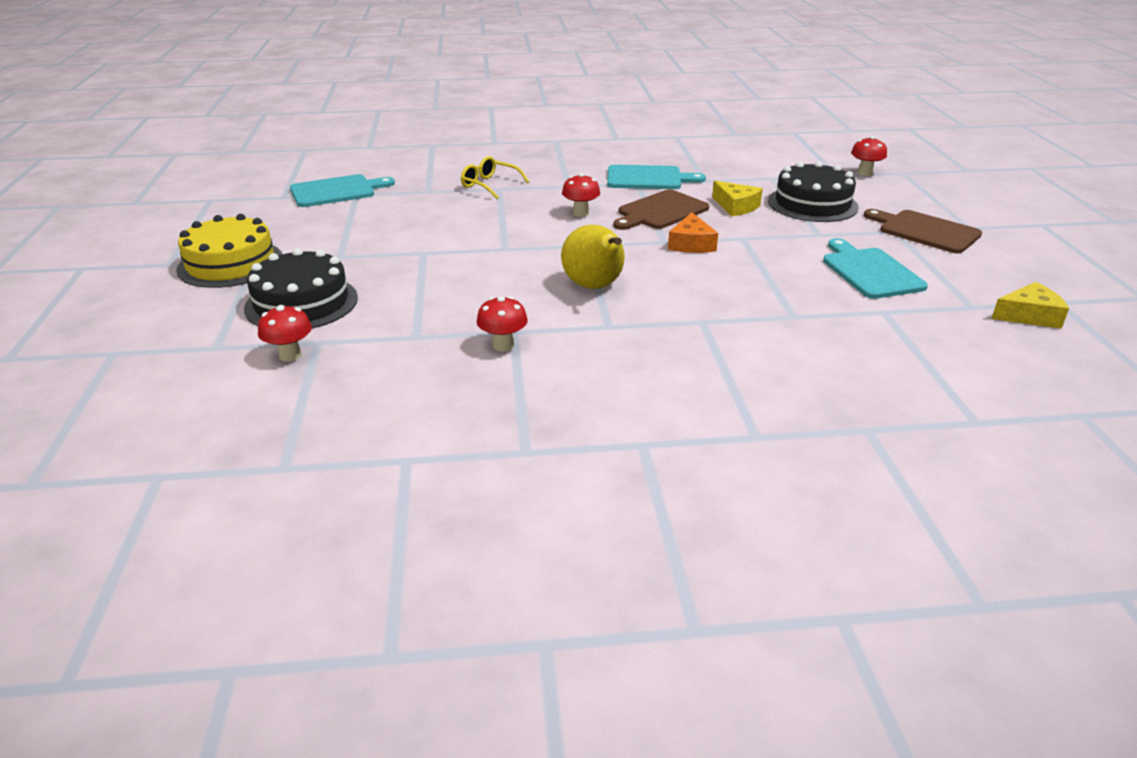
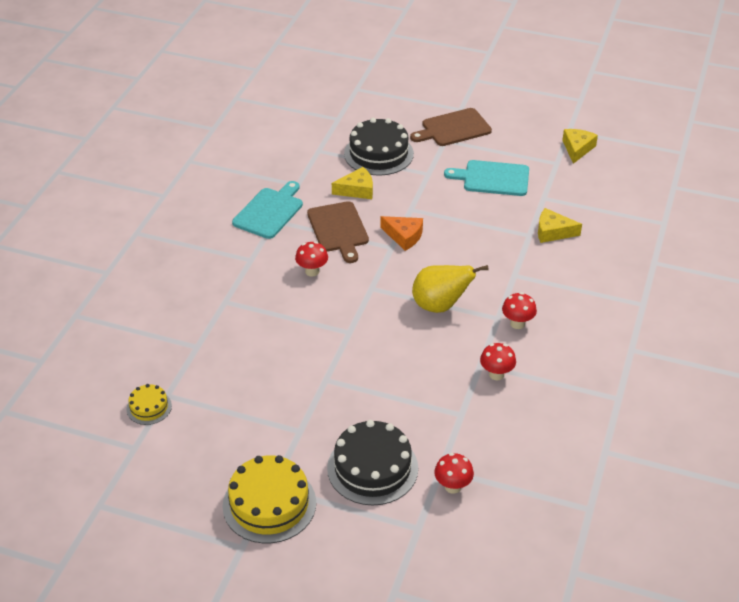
camera: 65 degrees left, 10 degrees up
turquoise cutting board [290,174,395,207] -> yellow cake [126,384,172,425]
yellow glasses [461,156,529,199] -> none
red mushroom [851,136,887,176] -> red mushroom moved to [502,292,537,329]
none -> yellow cheese [538,208,582,243]

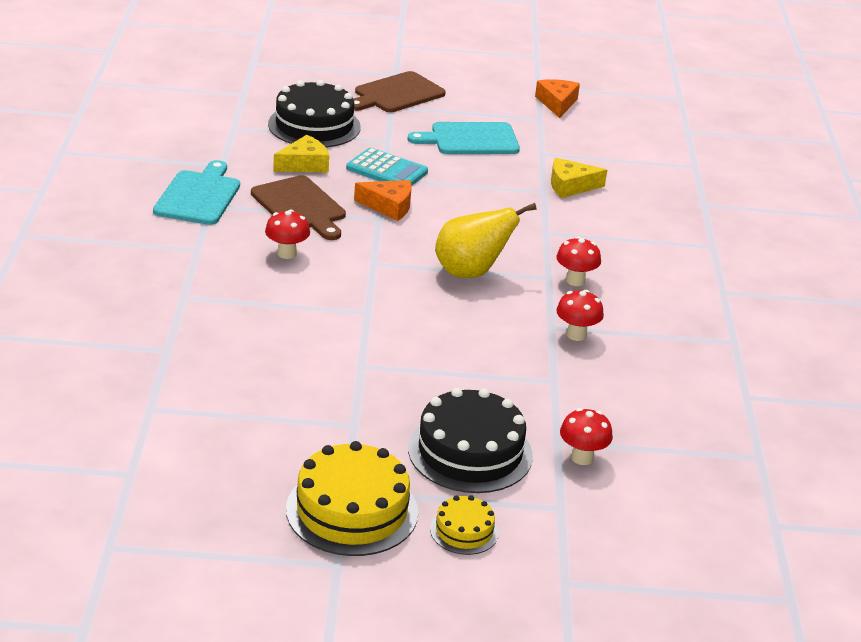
camera: 20 degrees left, 10 degrees down
yellow cake [126,384,172,425] -> yellow cake moved to [430,495,499,555]
yellow cheese [562,129,598,164] -> orange cheese [535,79,580,118]
none -> turquoise calculator [346,148,428,185]

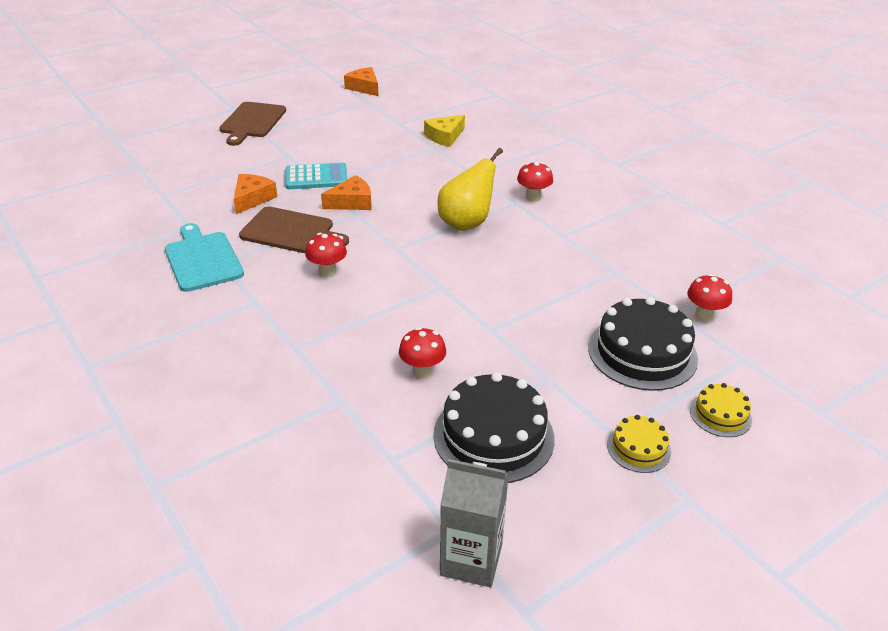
camera: 35 degrees left, 5 degrees up
black cake [268,80,361,147] -> black cake moved to [433,372,555,483]
yellow cheese [273,135,329,172] -> orange cheese [234,174,277,214]
yellow cake [286,441,418,556] -> yellow cake [607,415,671,473], size x0.52
turquoise cutting board [407,122,520,154] -> none
red mushroom [556,290,604,341] -> red mushroom moved to [399,327,446,378]
none -> grey carton [440,459,509,587]

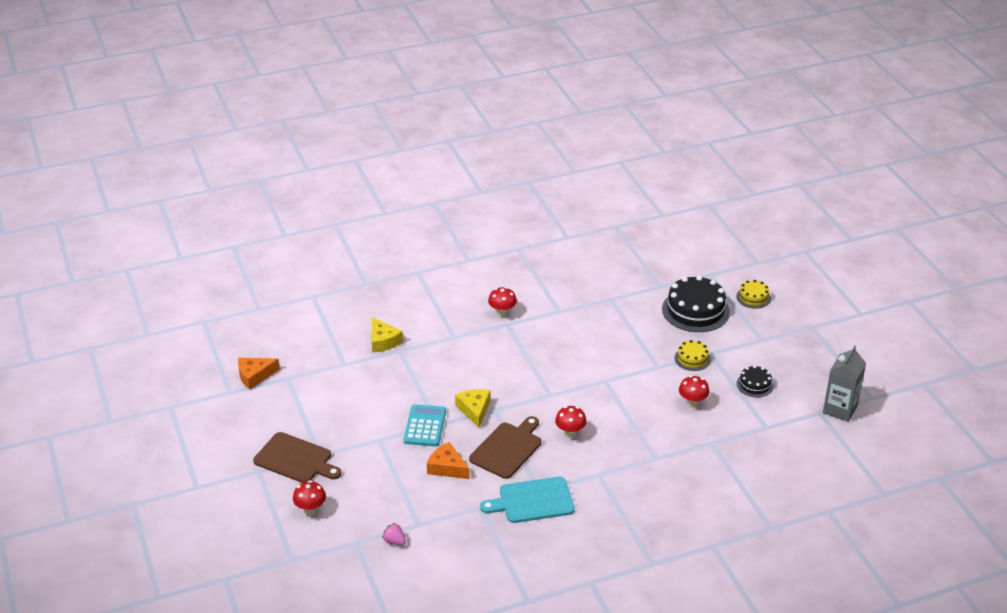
camera: 75 degrees left, 0 degrees up
orange cheese [321,175,371,210] -> yellow cheese [455,389,490,428]
black cake [433,372,555,483] -> black cake [737,365,774,397], size x0.52
yellow pear [437,148,503,231] -> none
yellow cake [607,415,671,473] -> yellow cake moved to [675,340,711,371]
red mushroom [687,274,732,322] -> red mushroom moved to [293,480,326,516]
none -> pink strawberry [382,523,406,545]

